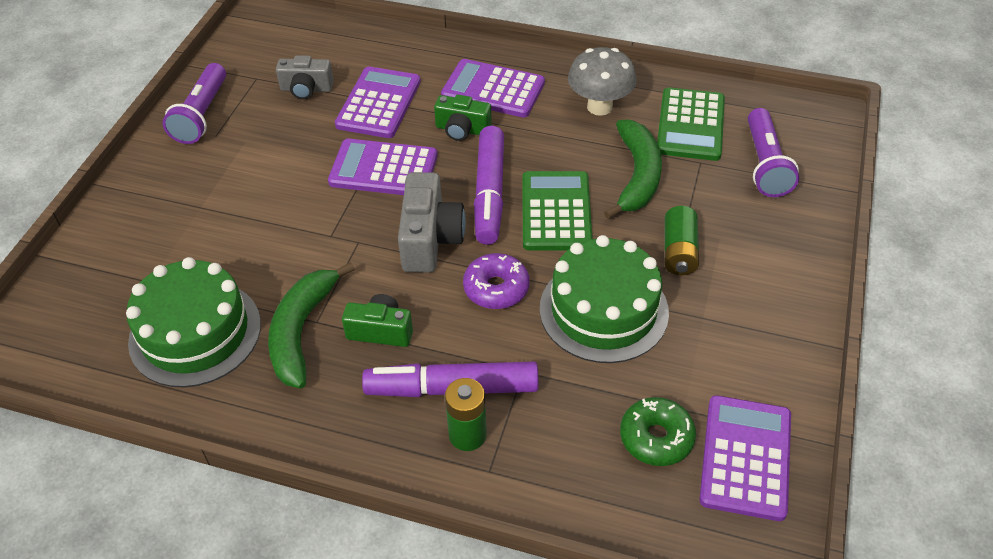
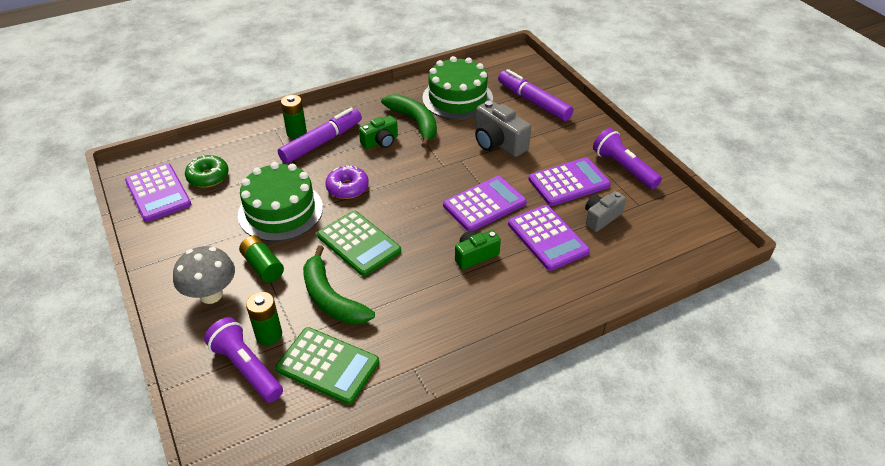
camera: 135 degrees right, 5 degrees down
grey camera [398,172,466,273] -> grey camera moved to [475,100,531,157]
purple calculator [441,59,545,117] -> purple calculator moved to [528,157,611,206]
purple marker [474,126,504,245] -> purple marker moved to [498,69,573,121]
grey mushroom [568,47,637,116] -> grey mushroom moved to [173,246,235,304]
green calculator [657,87,725,161] -> green calculator turned 150 degrees clockwise [275,327,379,405]
none -> green battery [246,292,282,345]

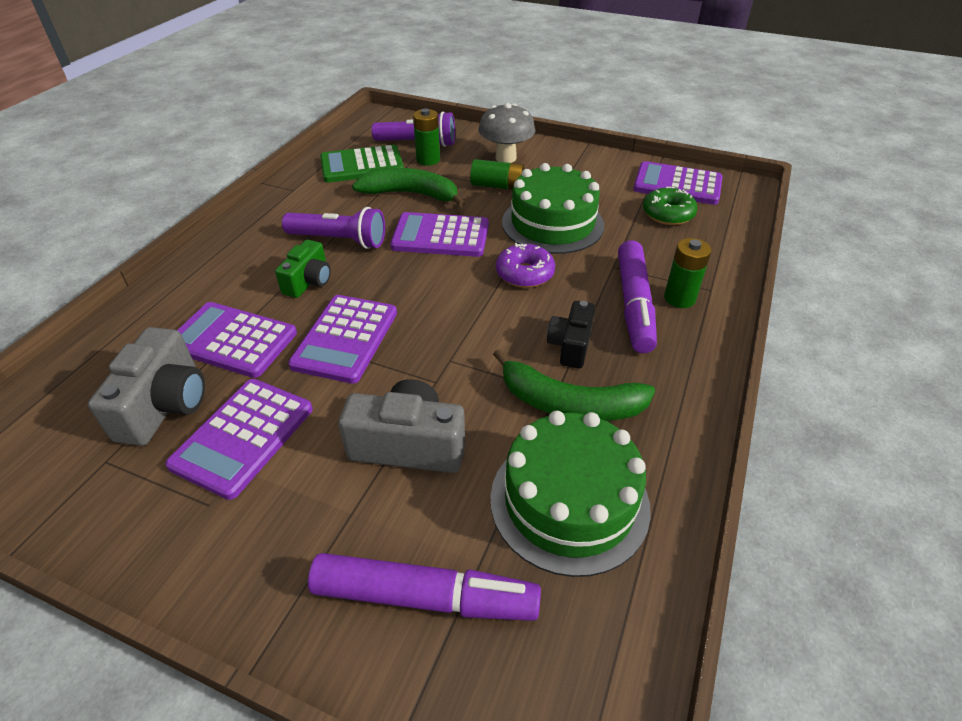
camera: 140 degrees right, 0 degrees up
green calculator [317,211,401,276] -> purple calculator [390,212,489,257]
green camera [359,115,398,149] -> black camera [547,301,595,369]
grey camera [585,191,626,232] -> grey camera [88,327,205,446], size x1.54
purple flashlight [593,128,662,189] -> purple flashlight moved to [282,207,385,249]

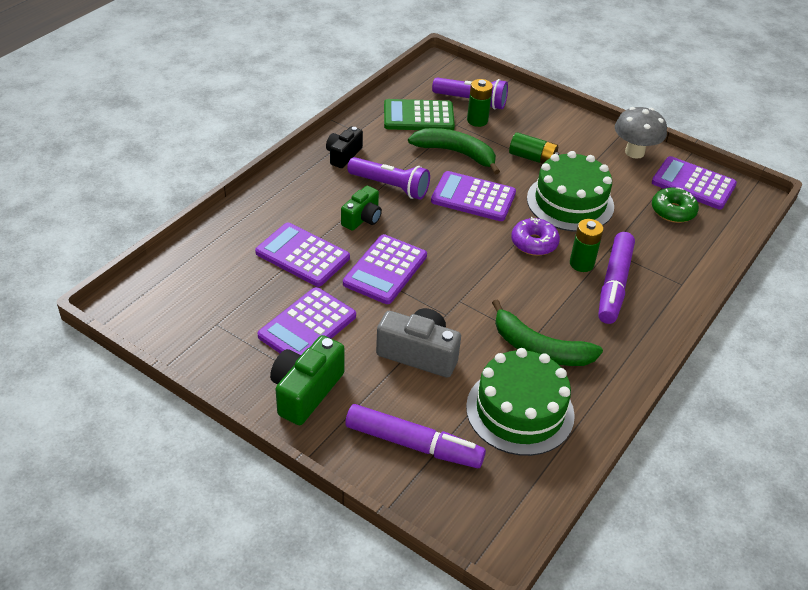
camera: 10 degrees right, 0 degrees up
grey camera [88,327,205,446] -> none
grey mushroom [479,103,535,163] -> grey mushroom moved to [615,107,667,159]
black camera [547,301,595,369] -> black camera moved to [326,126,363,168]
green battery [664,238,711,308] -> green battery moved to [570,219,604,272]
none -> green camera [270,335,345,425]

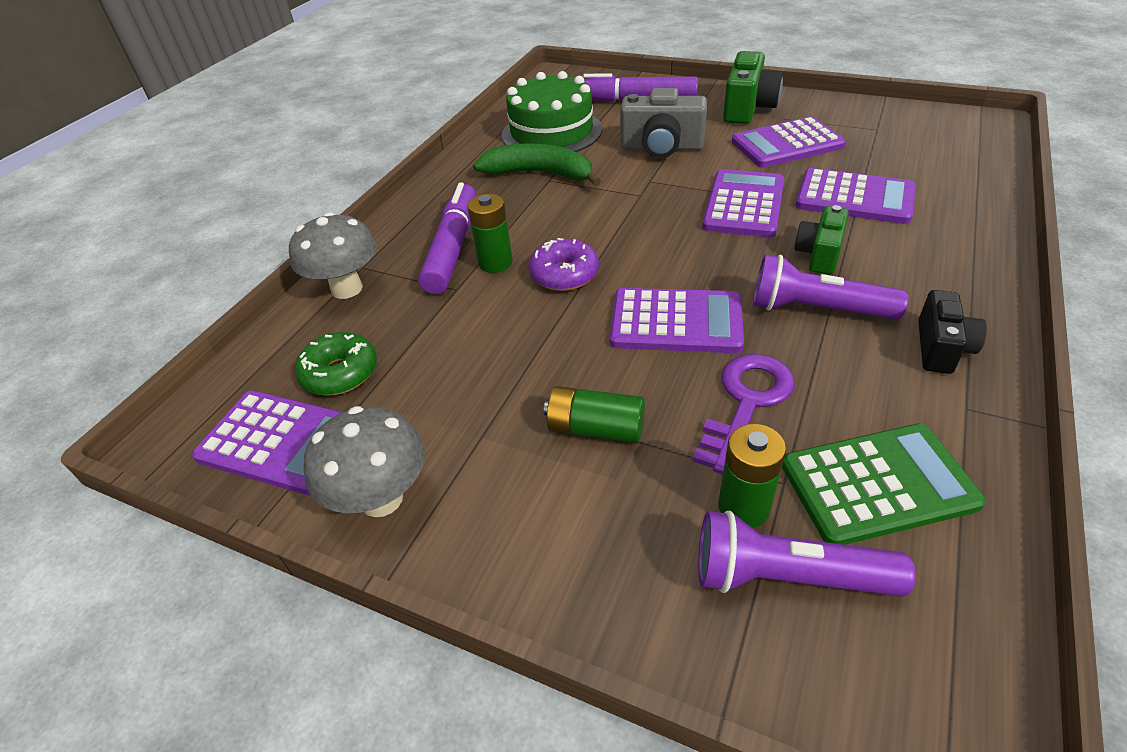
camera: 175 degrees right, 0 degrees up
purple calculator [258,287,356,355] -> purple calculator turned 135 degrees counterclockwise [732,116,846,168]
green banana [408,128,500,175] -> purple key [693,354,795,475]
green cake [527,151,614,232] -> none
none -> grey mushroom [289,212,377,299]

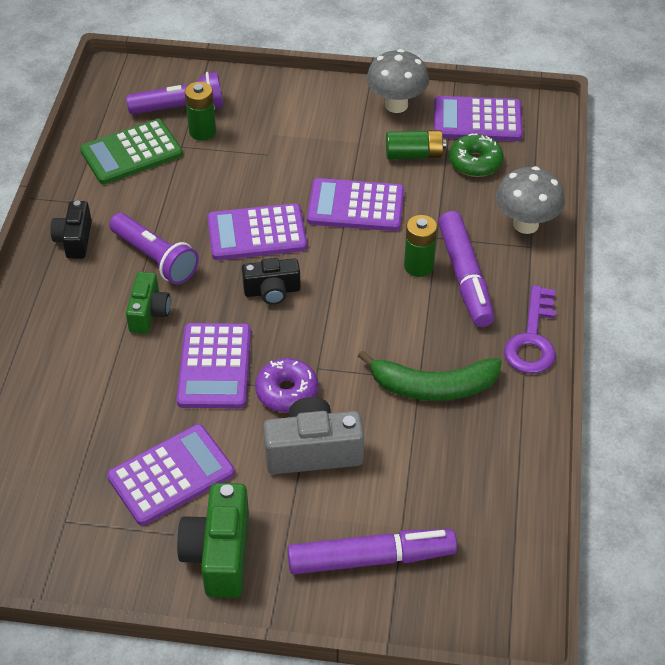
camera: 160 degrees right, 5 degrees up
green cake [502,71,602,152] -> none
purple donut [529,238,599,291] -> purple donut moved to [255,358,318,412]
green battery [544,386,645,443] -> green battery moved to [386,130,446,160]
purple key [693,354,795,475] -> purple key moved to [504,285,556,374]
purple flashlight [753,254,909,320] -> purple flashlight turned 45 degrees clockwise [109,213,199,284]
purple calculator [795,168,916,224] -> purple calculator moved to [307,178,404,231]
none -> black camera [242,258,301,305]

